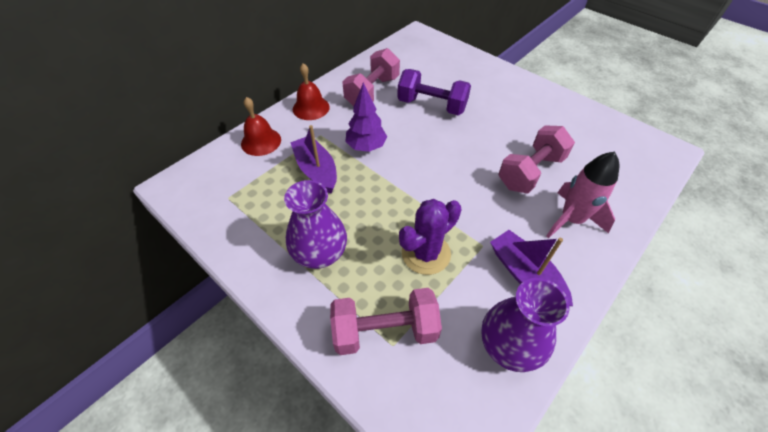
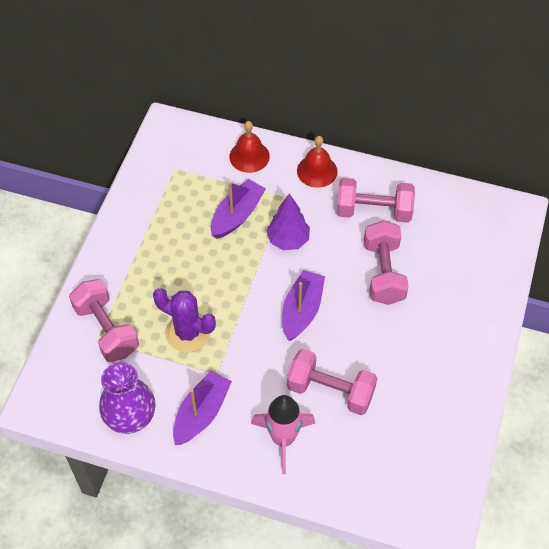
camera: 65 degrees right, 5 degrees up
purple vase [284,180,347,269] -> none
purple dumbbell [397,69,471,115] -> pink dumbbell [364,220,408,305]
none -> purple boat [282,270,325,341]

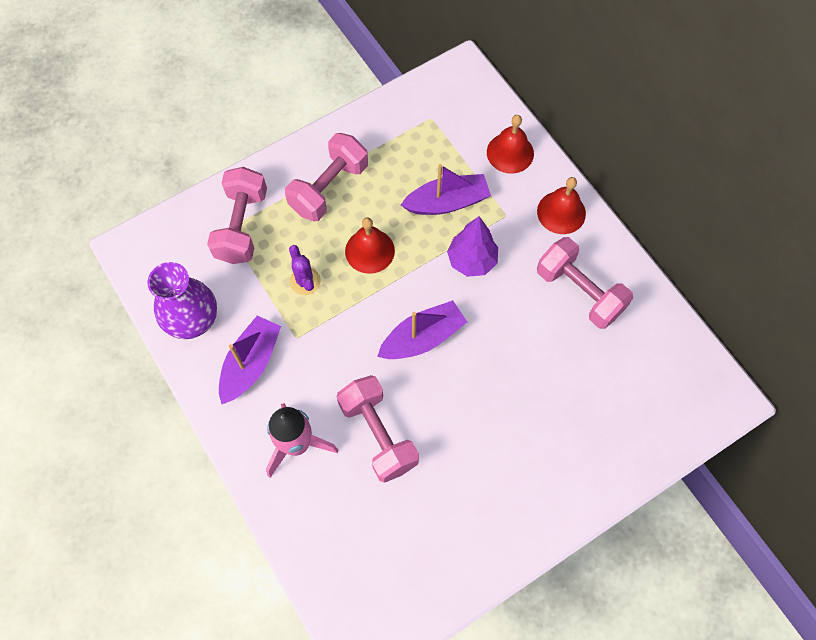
camera: 40 degrees right, 10 degrees up
purple cactus [153,288,216,352] -> purple cactus [289,245,321,295], size x0.61
purple boat [173,370,232,445] -> purple boat turned 45 degrees counterclockwise [219,316,281,405]
pink dumbbell [364,220,408,305] -> pink dumbbell moved to [285,133,368,221]
none -> red bell [345,217,395,274]

